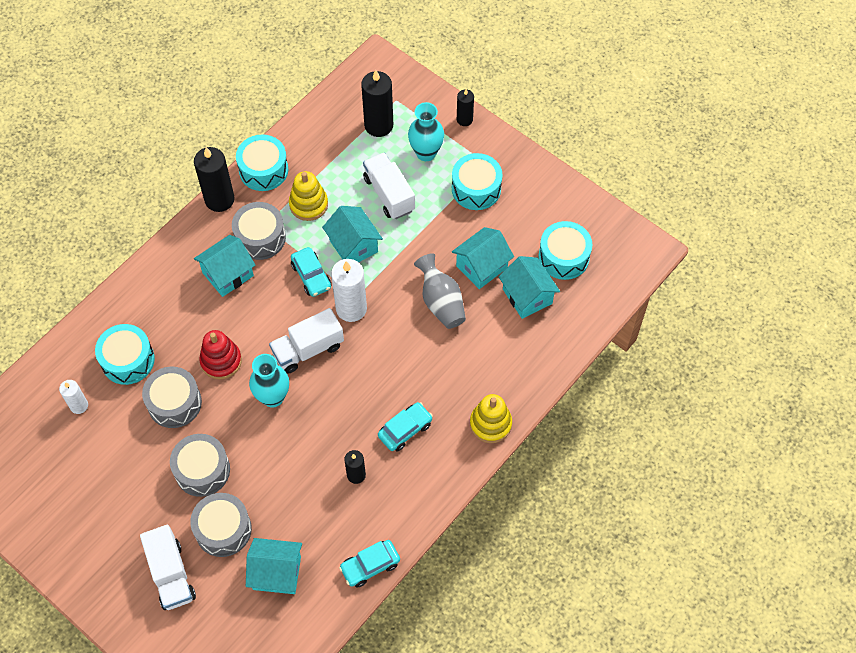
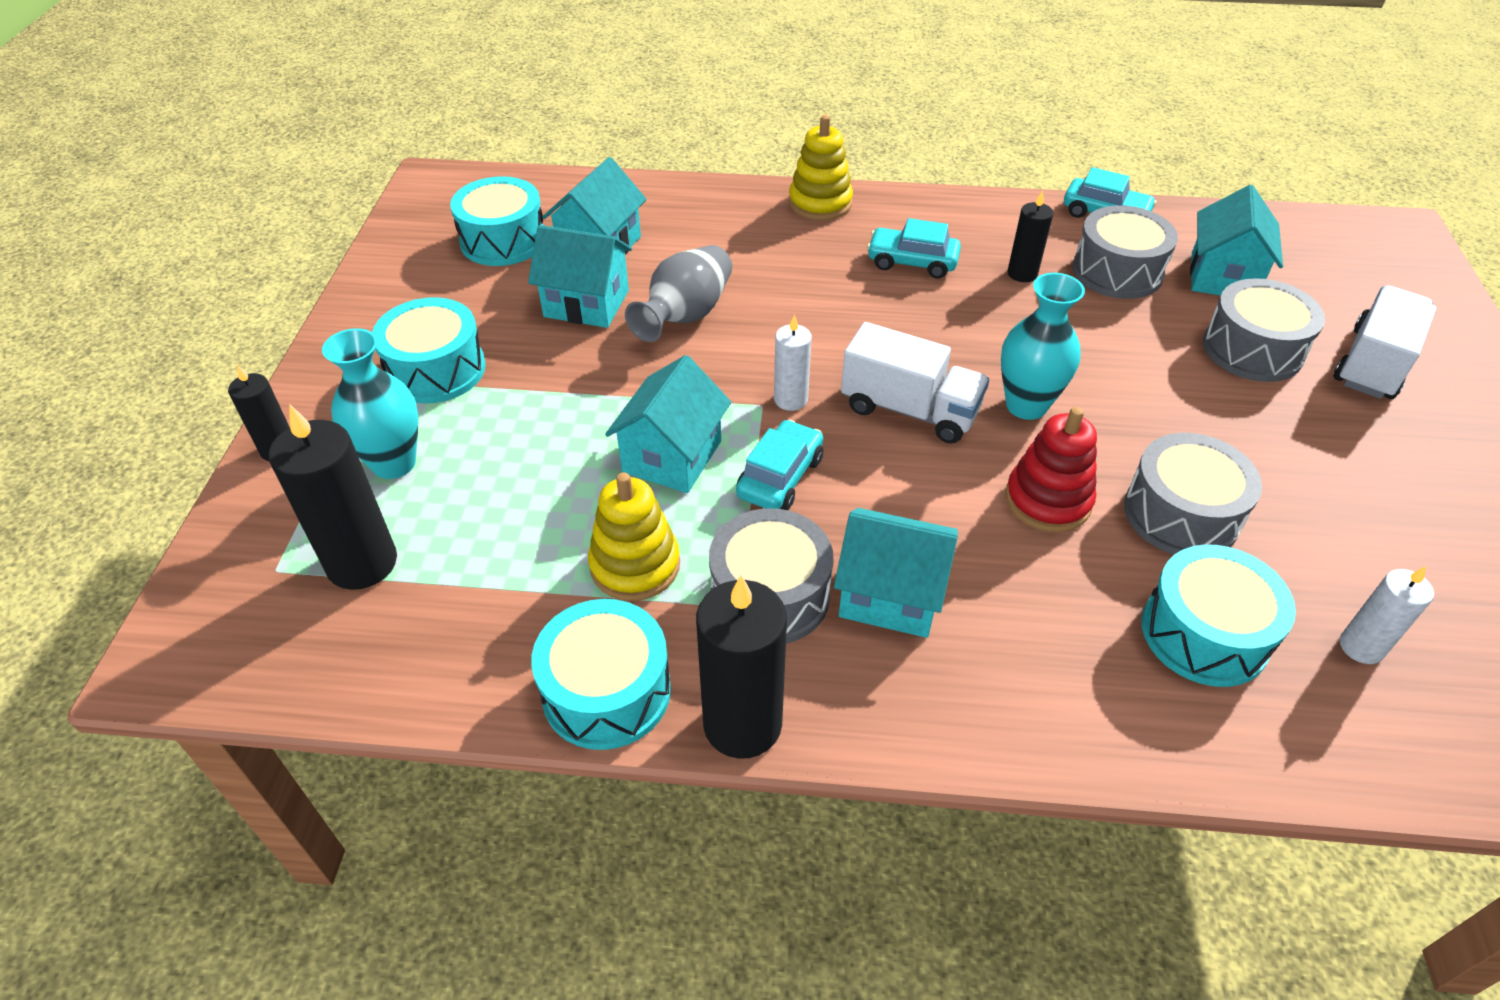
camera: 125 degrees left, 15 degrees down
grey drum [170,434,230,497] -> grey drum moved to [1073,205,1178,299]
turquoise house [246,538,302,594] -> turquoise house turned 45 degrees clockwise [1190,185,1283,296]
white candle [331,259,367,322] -> white candle [774,314,812,411], size x0.57
white truck [363,152,415,219] -> none

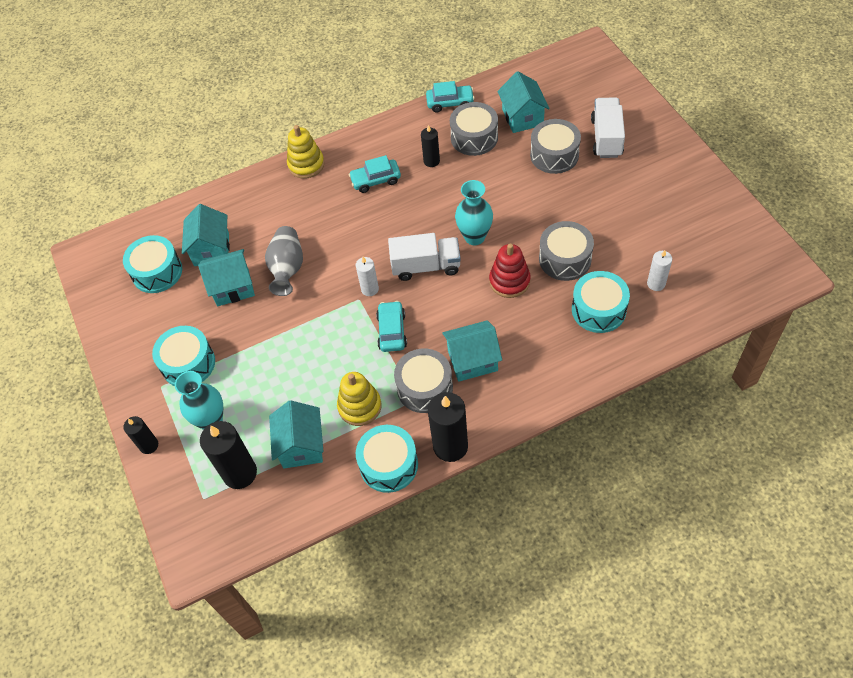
camera: 25 degrees left, 10 degrees up
turquoise house [605,355,731,493] -> turquoise house moved to [269,400,324,469]

